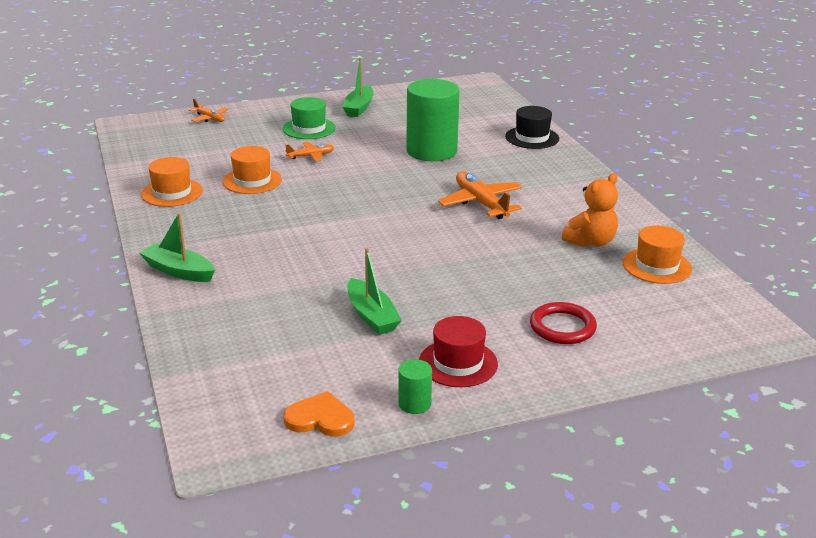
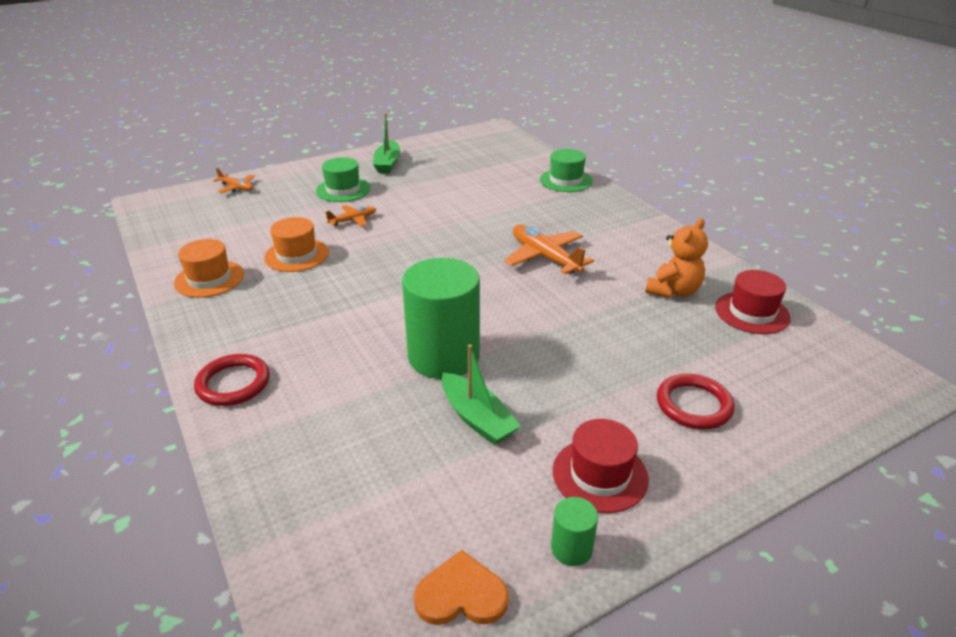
camera: 10 degrees left, 5 degrees up
green boat [140,213,215,282] -> red ring [194,354,270,406]
green cylinder [406,79,460,161] -> green cylinder moved to [402,258,480,379]
black hat [505,106,559,149] -> green hat [540,149,593,192]
orange hat [623,226,692,284] -> red hat [715,270,791,334]

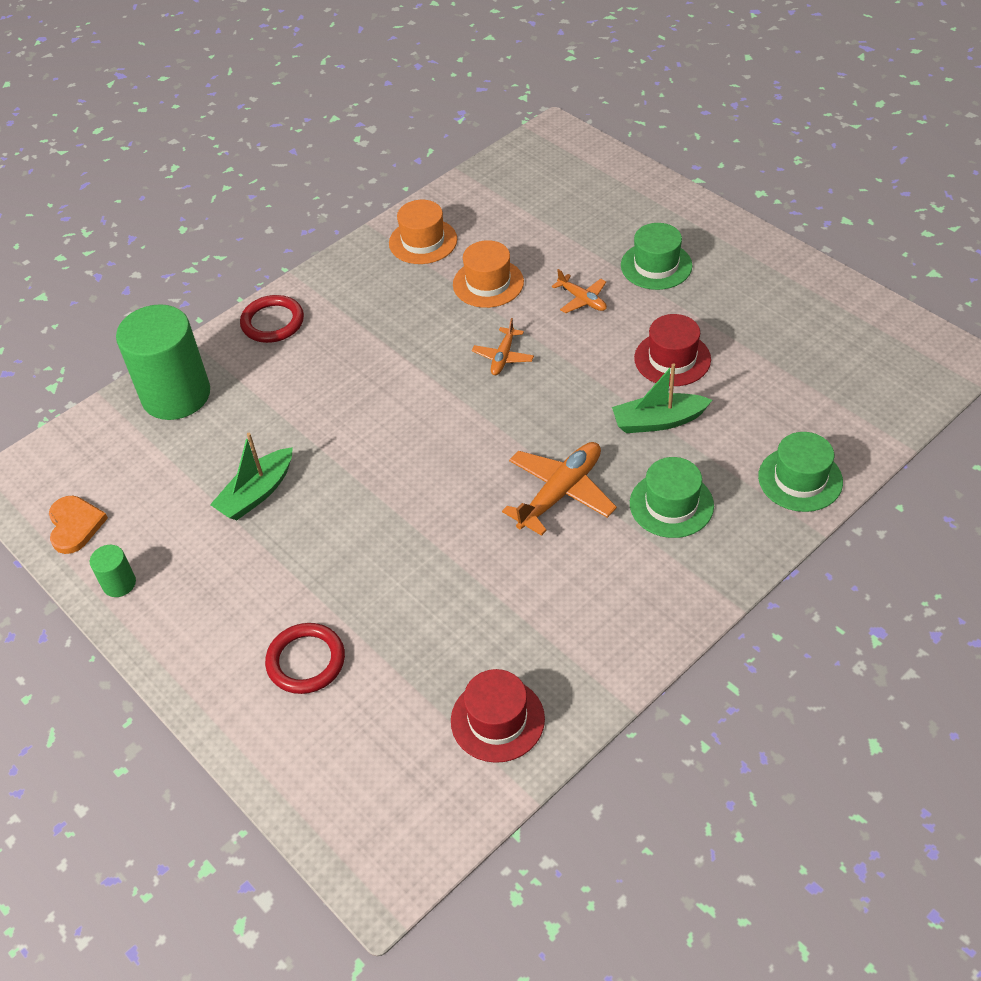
camera: 80 degrees right, 15 degrees up
orange plane [213,168,255,193] -> orange plane moved to [472,318,534,375]
green boat [373,113,400,174] -> green boat moved to [612,363,712,433]
green cylinder [402,258,480,379] -> green cylinder moved to [116,304,210,420]
red hat [553,419,649,513] -> red hat moved to [634,314,711,386]
orange teddy bear [645,218,708,298] -> none
none -> green hat [630,457,714,538]

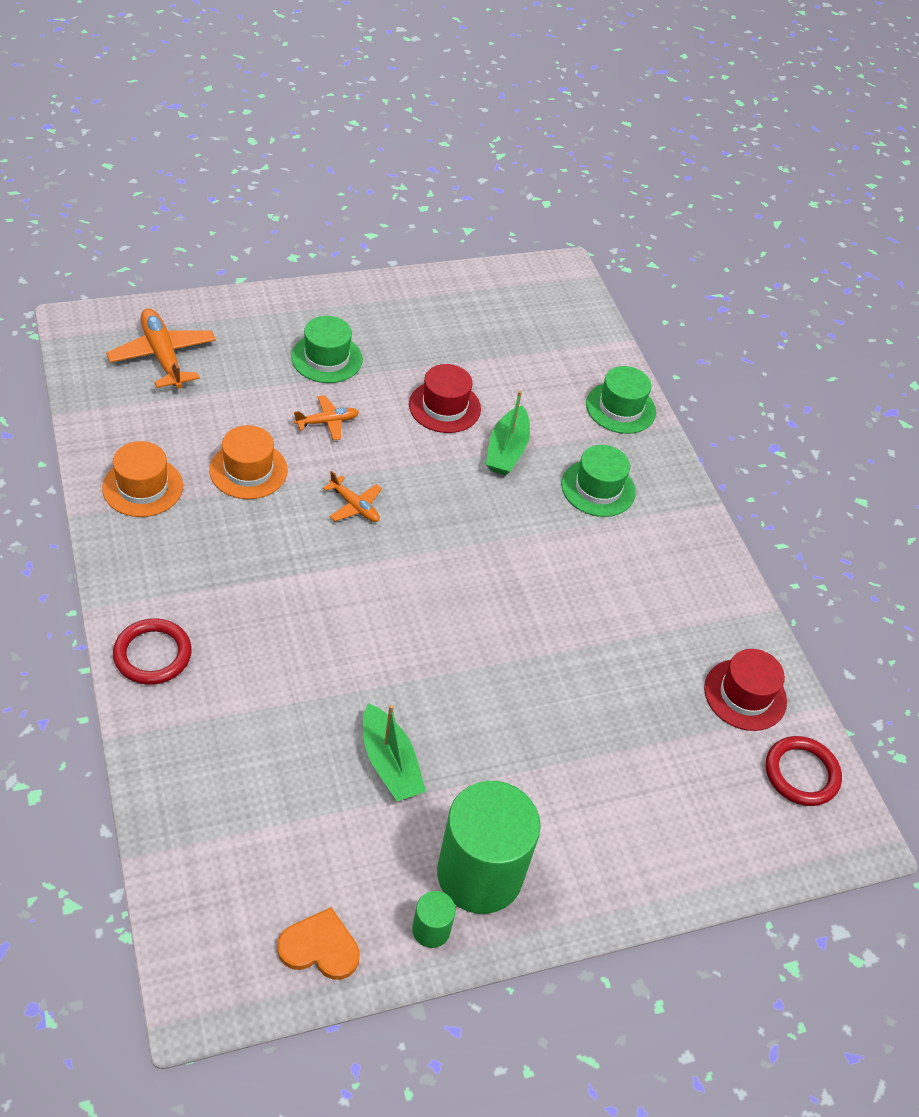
camera: 75 degrees left, 0 degrees up
green cylinder [116,304,210,420] -> green cylinder moved to [437,781,541,914]
red ring [265,623,345,694] -> red ring moved to [766,736,842,806]
orange plane [502,442,617,536] -> orange plane moved to [106,308,216,388]

